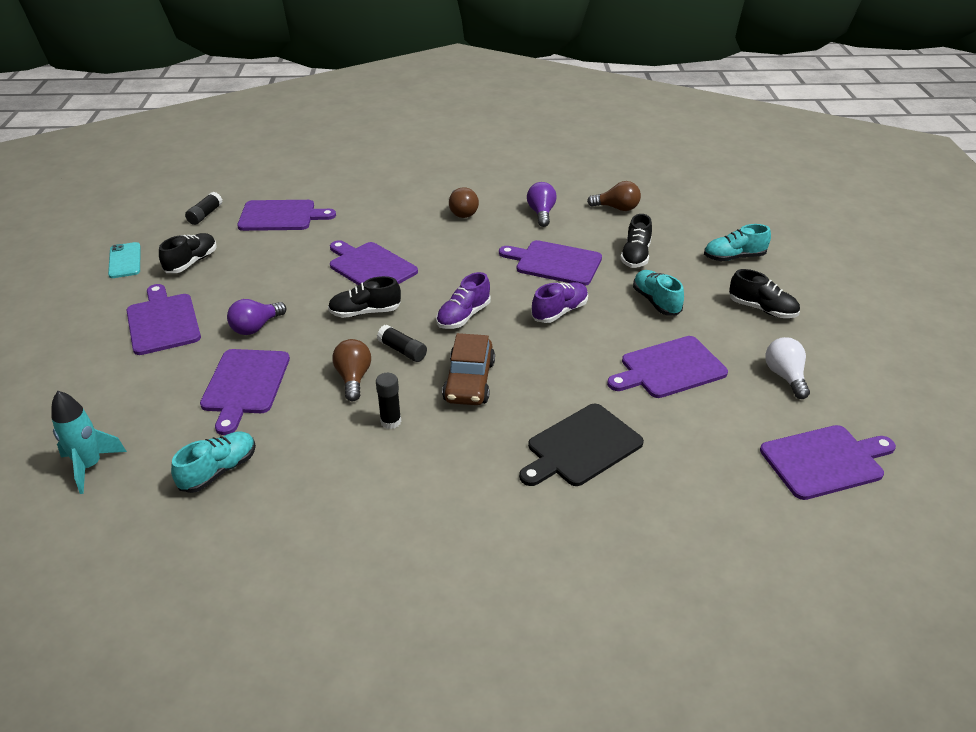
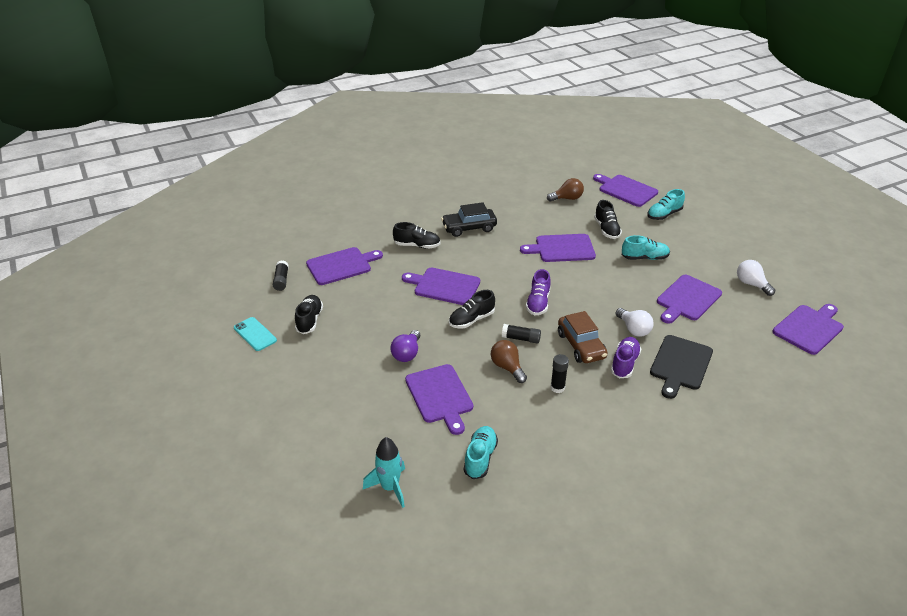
camera: 25 degrees left, 0 degrees up
purple cutting board [126,284,201,355] -> purple cutting board moved to [593,174,658,207]
brown light bulb [449,188,479,218] -> black car [441,202,497,237]
purple light bulb [527,182,557,227] -> none
purple shoe [531,282,588,323] -> purple shoe moved to [611,337,641,378]
turquoise shoe [633,270,684,315] -> turquoise shoe turned 135 degrees clockwise [622,235,670,260]
black shoe [729,269,800,318] -> black shoe moved to [393,222,441,248]
none -> white light bulb [615,308,654,337]

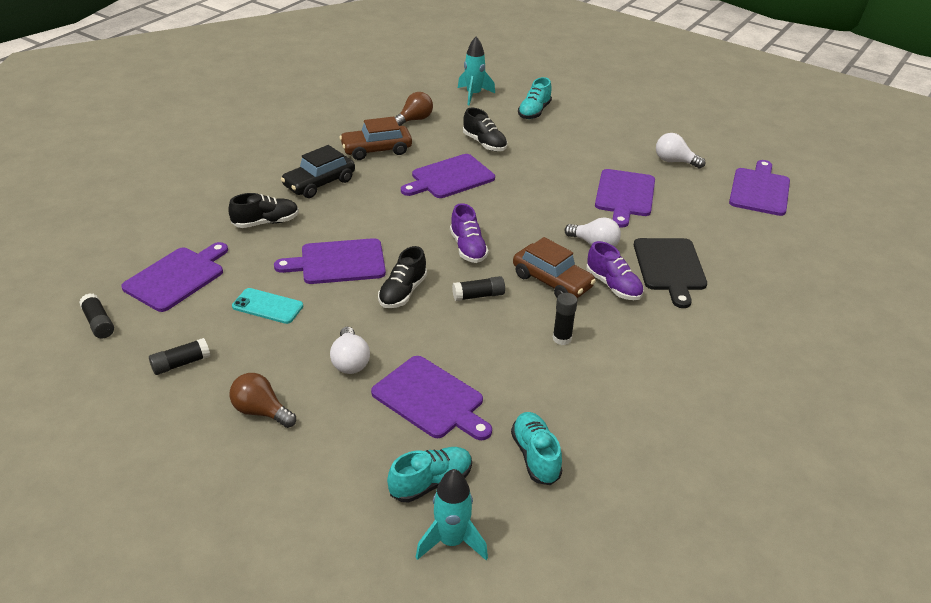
camera: 30 degrees left, 0 degrees up
turquoise phone [234,317,277,351] -> turquoise phone moved to [232,288,303,324]
black shoe [295,295,323,334] -> black glue stick [149,338,210,375]
purple light bulb [390,330,420,362] -> white light bulb [330,327,370,374]
brown light bulb [491,340,527,383] -> brown light bulb moved to [230,373,296,428]
purple cutting board [593,174,658,207] -> turquoise rocket [458,37,495,106]
purple shoe [611,337,641,378] -> purple shoe turned 150 degrees clockwise [586,241,644,300]
turquoise shoe [622,235,670,260] -> turquoise shoe moved to [387,447,472,503]
none -> brown car [339,117,412,160]

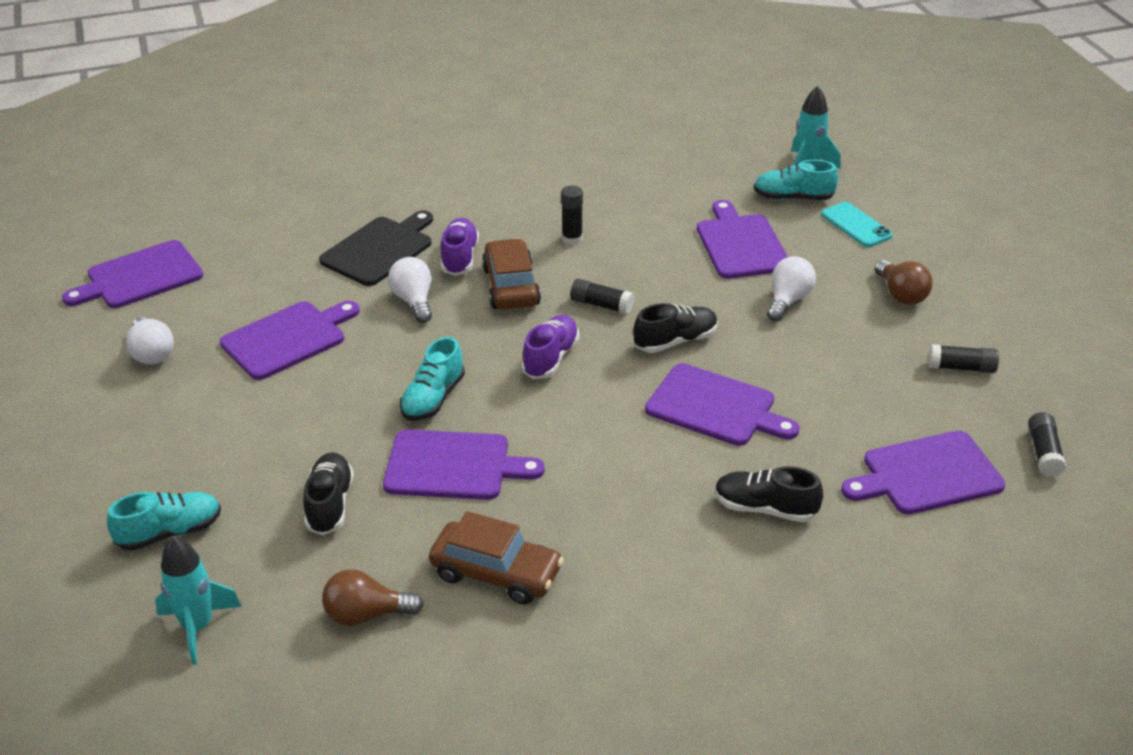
camera: 140 degrees left, 0 degrees up
turquoise phone [232,288,303,324] -> turquoise phone moved to [821,202,893,247]
black car [281,145,355,198] -> none
turquoise shoe [511,412,562,485] -> turquoise shoe moved to [400,337,465,421]

